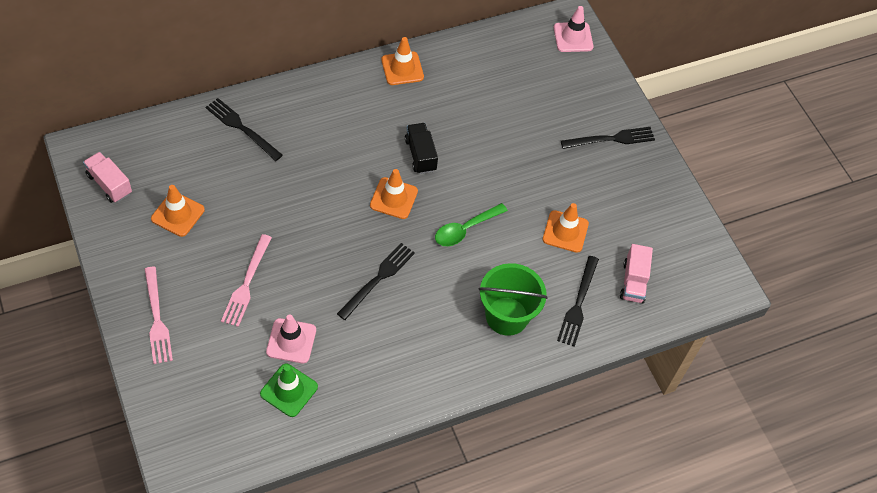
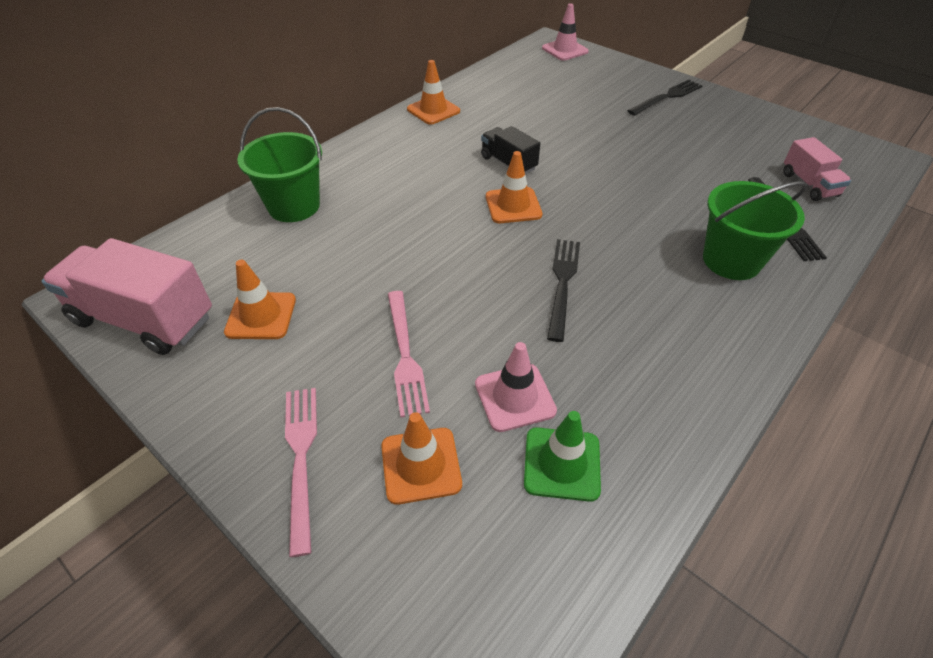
camera: 20 degrees left, 10 degrees down
pink truck [83,152,132,203] -> pink truck [41,238,212,355], size x1.82
pink fork [144,266,173,364] -> pink fork turned 150 degrees counterclockwise [285,388,317,557]
black fork [206,98,283,161] -> green bucket [237,107,322,222]
green spoon [435,203,508,246] -> none
orange traffic cone [543,203,589,253] -> orange traffic cone moved to [381,412,462,505]

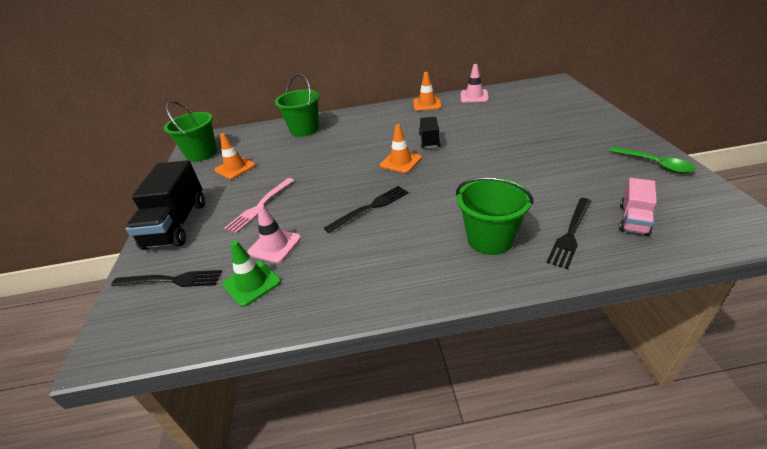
camera: 45 degrees right, 10 degrees down
pink truck [41,238,212,355] -> green bucket [164,101,217,162]
pink fork [285,388,317,557] -> black truck [126,160,205,250]
orange traffic cone [381,412,462,505] -> none
pink traffic cone [542,3,589,61] -> pink traffic cone moved to [461,64,489,103]
black fork [628,80,702,116] -> black fork moved to [111,270,222,287]
none -> green spoon [609,147,695,173]

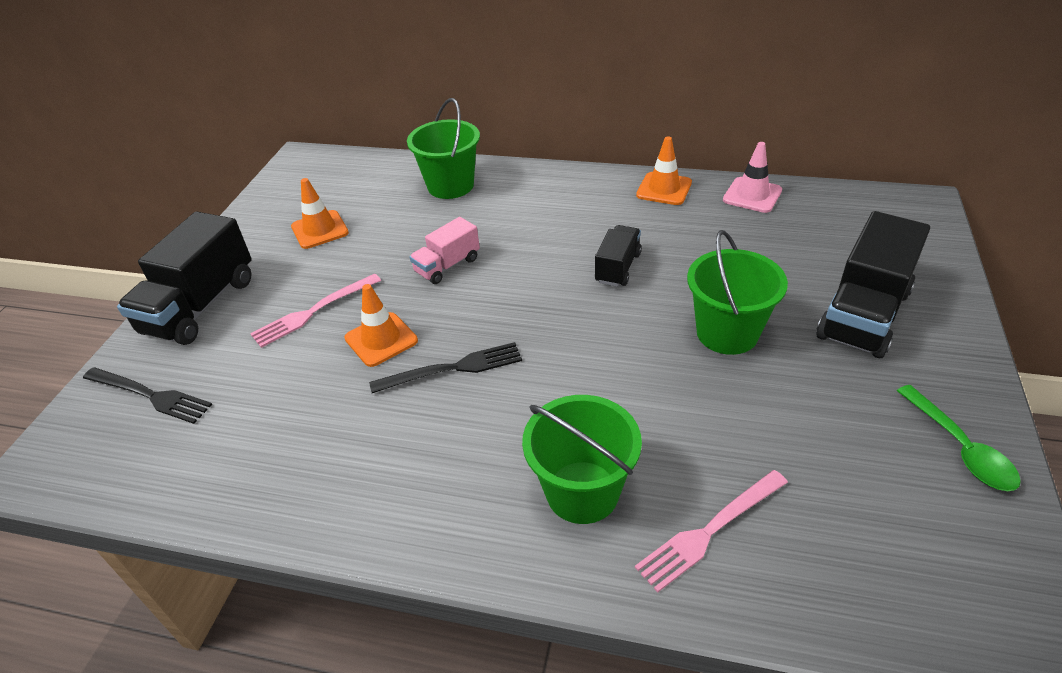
camera: 20 degrees right, 5 degrees up
green bucket [164,101,217,162] -> green bucket moved to [687,230,788,355]
green traffic cone [222,241,281,307] -> none
pink traffic cone [247,204,301,263] -> none
orange traffic cone [380,124,422,173] -> orange traffic cone moved to [344,284,418,367]
black fork [546,198,591,269] -> pink fork [635,470,788,592]
pink truck [619,178,657,236] -> pink truck moved to [409,217,480,284]
none -> black truck [817,211,930,358]

